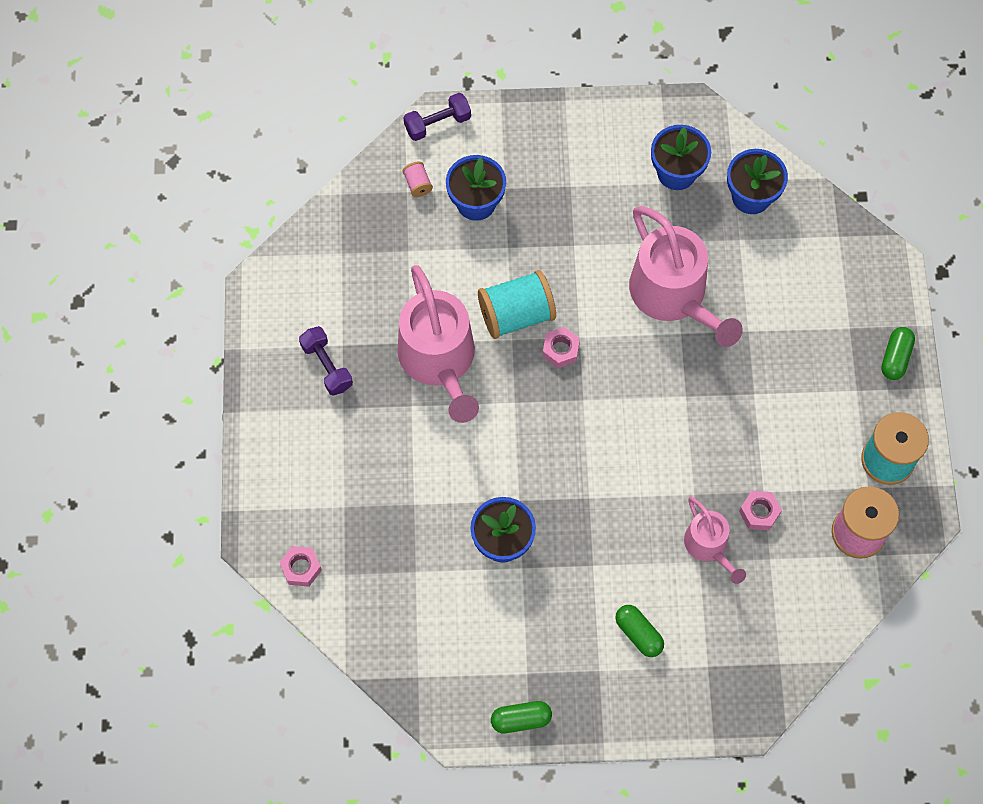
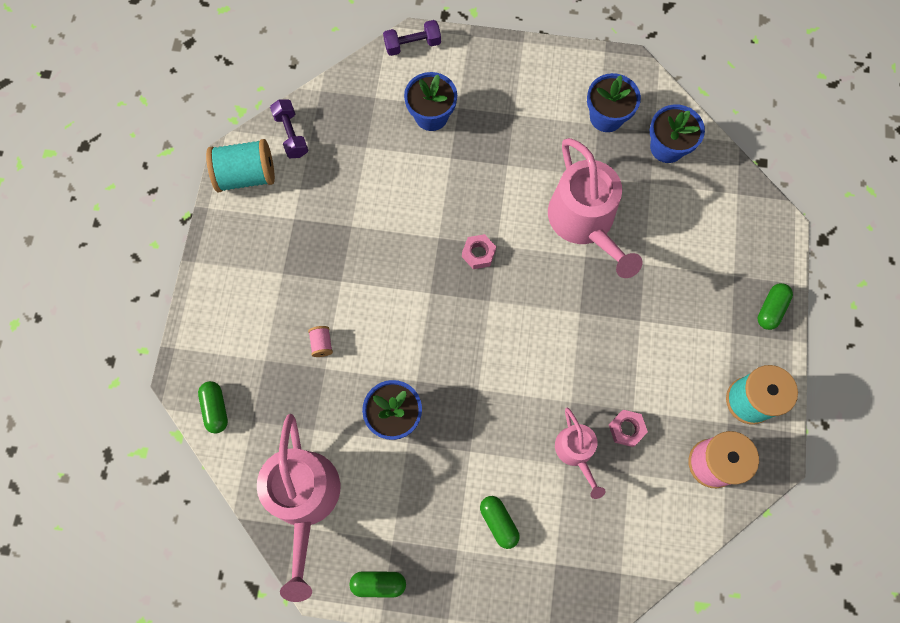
camera: 10 degrees right, 5 degrees up
pink nut [279,546,322,587] -> green capsule [198,381,228,434]
purple dumbbell [299,326,353,395] -> purple dumbbell moved to [270,99,308,158]
pink watering can [397,265,479,423] -> pink watering can moved to [257,414,340,602]
pink spool [403,161,433,197] -> pink spool moved to [308,326,333,357]
turquoise spool [478,270,556,339] -> turquoise spool moved to [206,139,275,193]

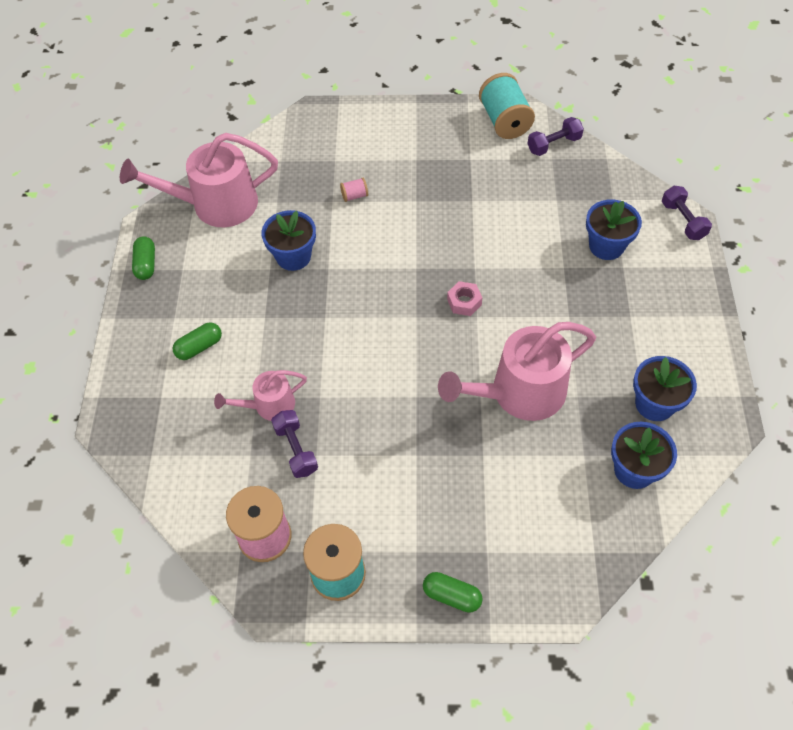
camera: 85 degrees right, 15 degrees down
green capsule [198,381,228,434] -> none
pink nut [609,410,648,447] -> purple dumbbell [271,410,318,478]

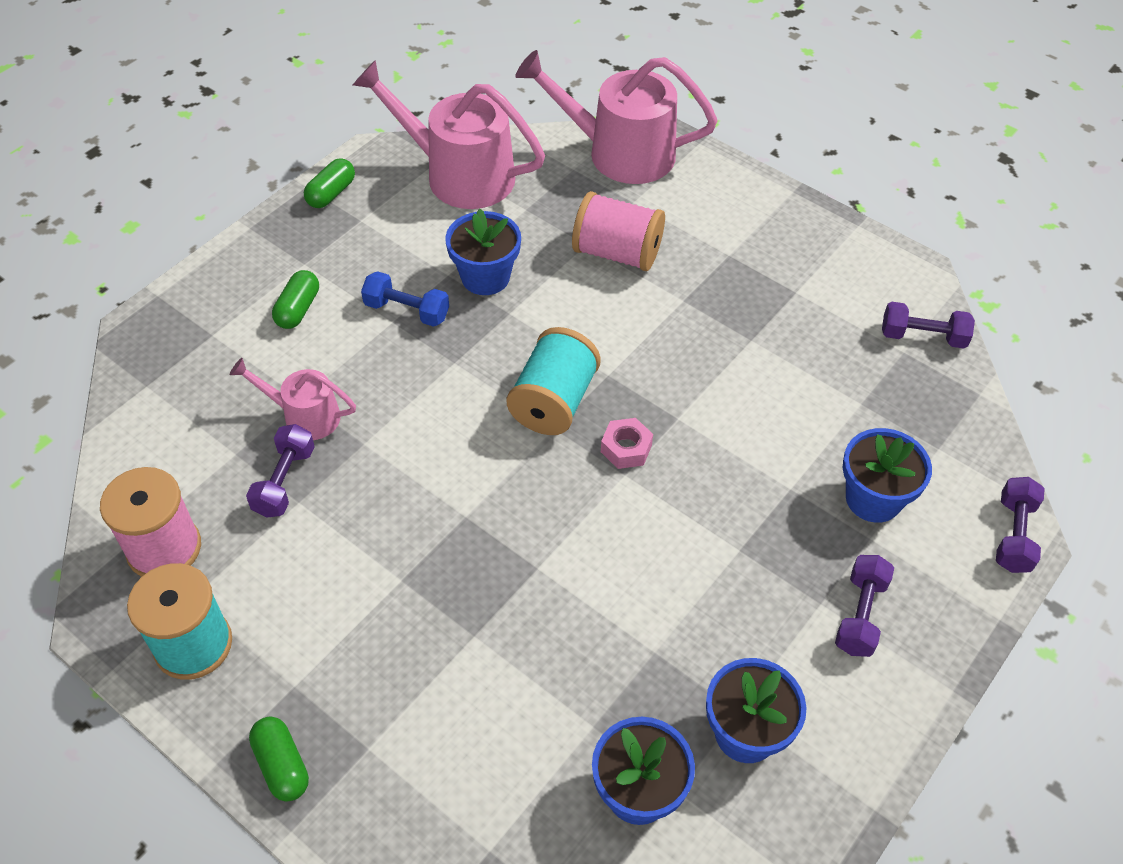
camera: 35 degrees right, 5 degrees down
green capsule [173,322,222,360] -> green capsule turned 75 degrees counterclockwise [272,270,319,329]
pink spool [340,178,368,202] -> pink spool [572,191,665,271], size x2.25
pink watering can [438,322,596,421] -> pink watering can moved to [515,50,718,184]
turquoise spool [479,73,535,139] -> turquoise spool moved to [507,327,601,435]
none -> blue dumbbell [361,271,449,327]
none -> purple dumbbell [835,555,894,657]

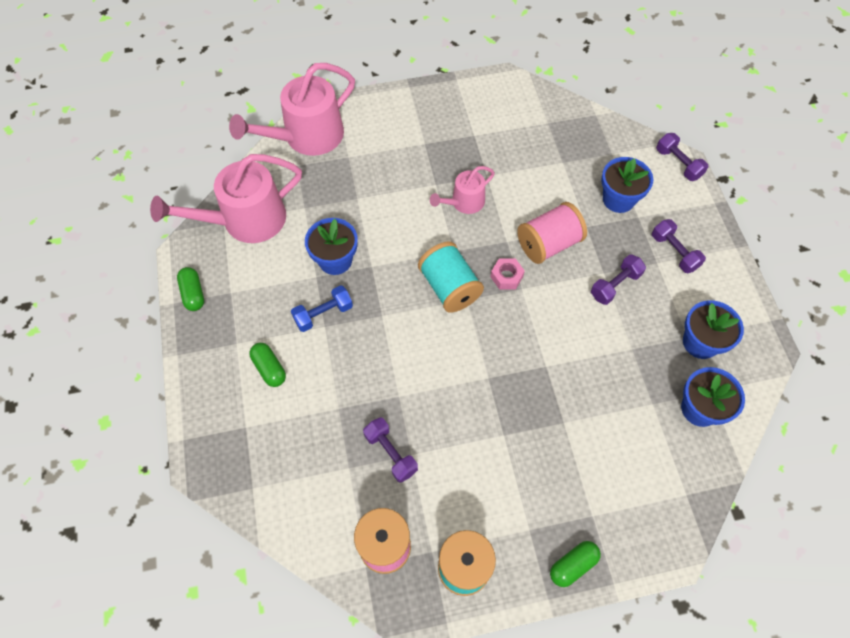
camera: 50 degrees left, 10 degrees up
pink watering can [230,358,356,440] -> pink watering can moved to [430,166,495,214]
green capsule [249,717,309,802] -> green capsule turned 45 degrees counterclockwise [550,541,601,587]
pink spool [572,191,665,271] -> pink spool moved to [517,202,587,264]
purple dumbbell [882,302,975,349] -> purple dumbbell moved to [591,254,646,305]

